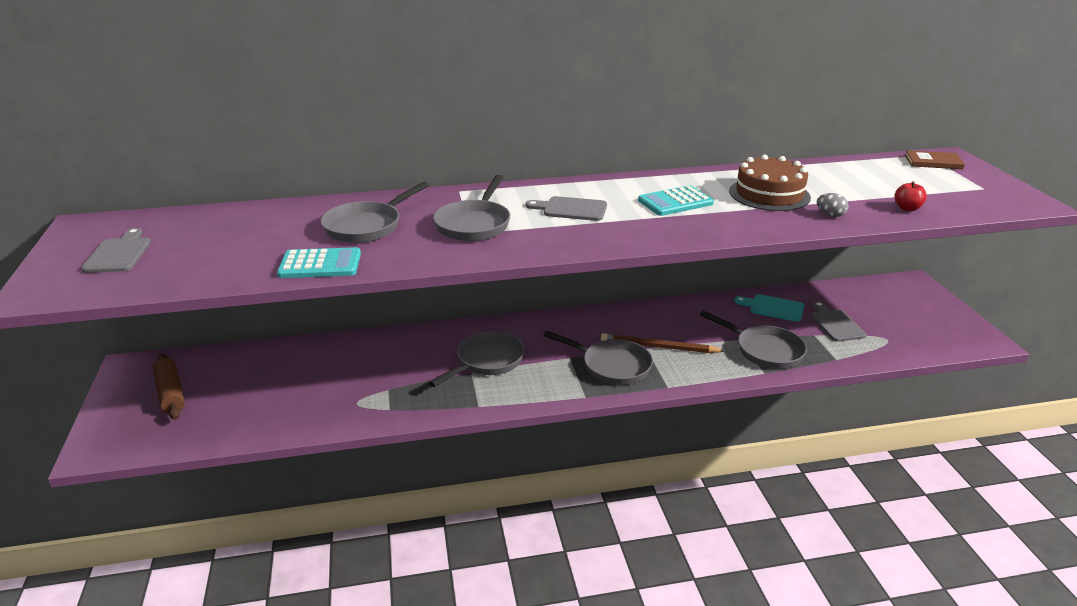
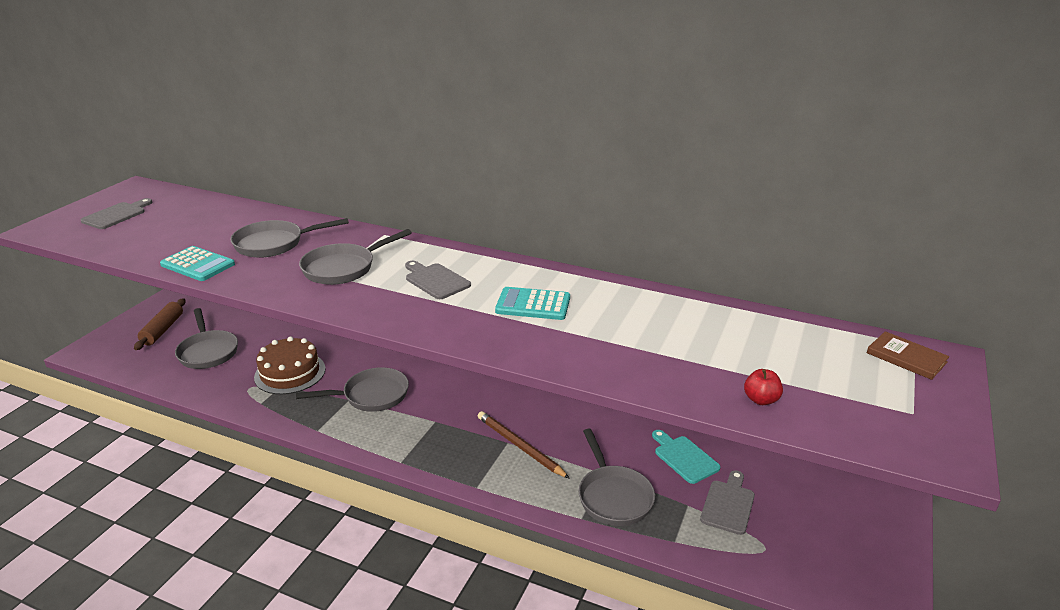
camera: 35 degrees right, 0 degrees up
grey pan [543,331,653,385] -> grey pan moved to [175,308,238,369]
brown cake [729,155,811,211] -> brown cake moved to [254,336,326,394]
grey egg [817,193,849,217] -> none

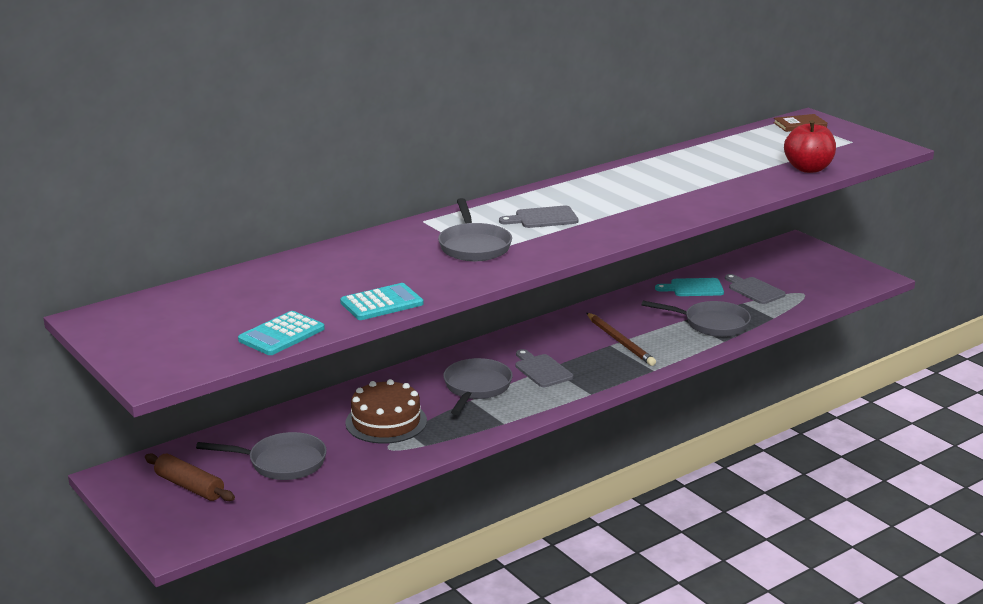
camera: 60 degrees left, 5 degrees down
grey cutting board [81,198,153,229] -> grey cutting board moved to [515,349,573,387]
grey pan [230,218,349,258] -> none
brown pencil [478,411,570,479] -> brown pencil turned 105 degrees counterclockwise [587,313,656,366]
turquoise calculator [495,287,570,320] -> turquoise calculator moved to [238,311,325,355]
red apple [744,369,783,405] -> red apple [784,120,836,173], size x1.98

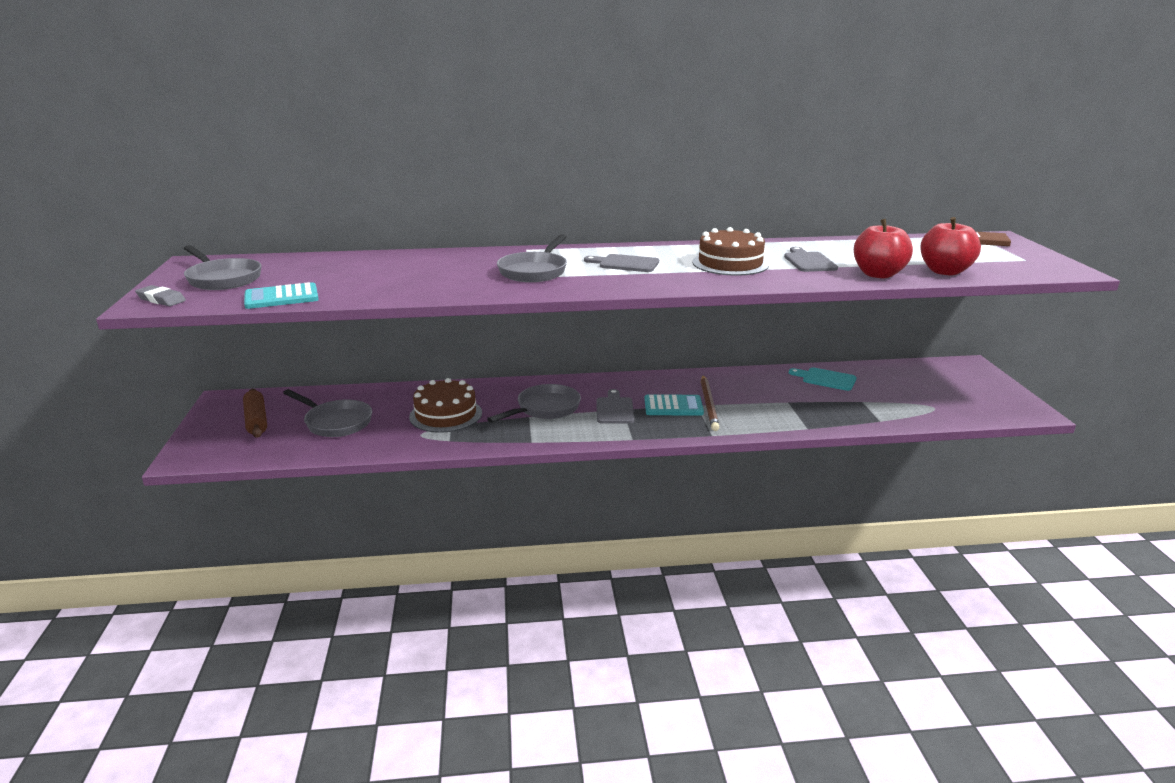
camera: 30 degrees right, 0 degrees up
turquoise calculator [340,283,423,320] -> turquoise calculator moved to [644,394,704,416]
grey pan [642,301,751,337] -> grey pan moved to [184,245,262,290]
grey cutting board [725,274,786,304] -> grey cutting board moved to [784,247,838,272]
none -> grey eraser [135,285,186,306]
none -> brown cake [692,227,769,276]
none -> red apple [854,219,913,278]

